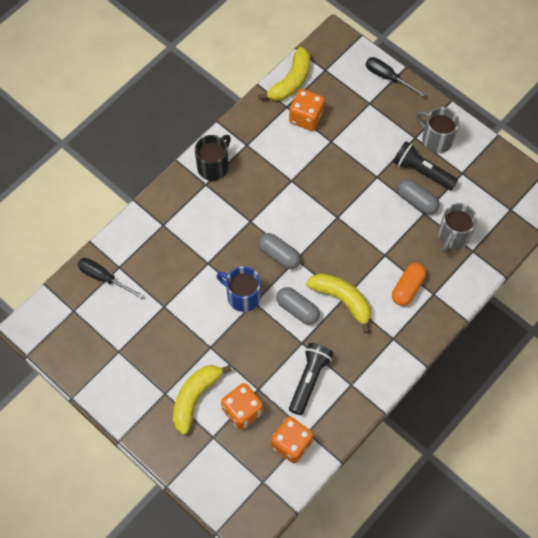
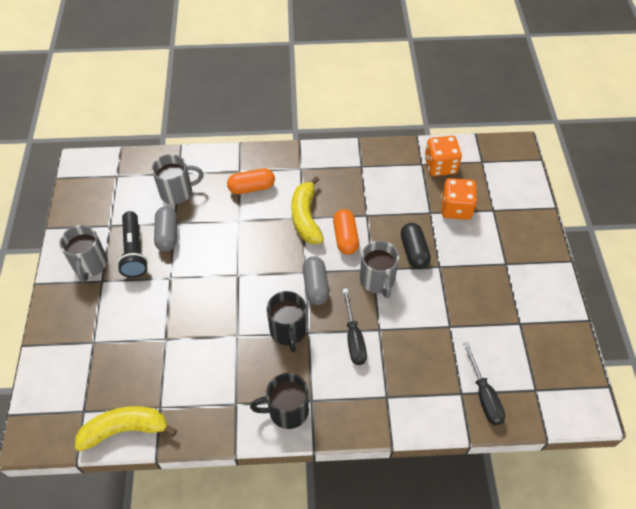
camera: 135 degrees left, 10 degrees down
yellow banana [173,365,232,435] -> none
blue mug [216,266,261,312] -> grey mug [360,241,399,299]
grey capsule [276,287,320,325] -> orange capsule [333,209,359,255]
orange dice [289,89,325,131] -> none
black flashlight [289,343,333,415] -> none
black screwdriver [366,57,426,97] -> black screwdriver moved to [343,288,367,365]
none -> black mug [267,291,307,352]
none -> black capsule [401,223,431,269]

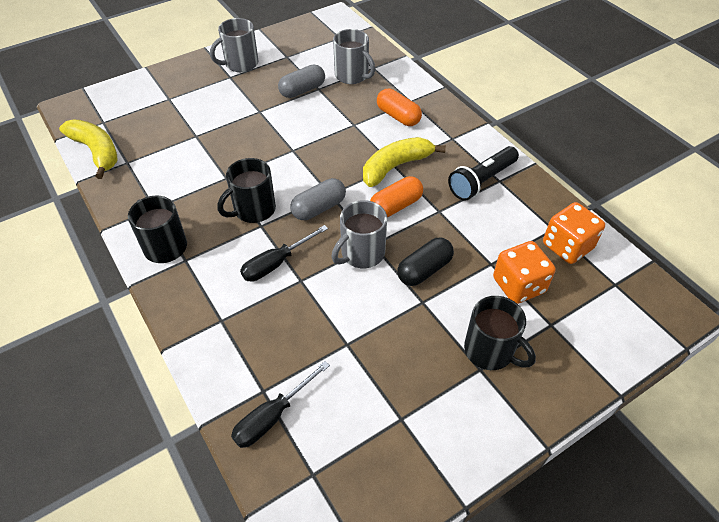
camera: 60 degrees right, 5 degrees down
black flashlight [117,211,148,278] -> black flashlight moved to [448,146,519,201]
none -> black mug [464,296,536,370]

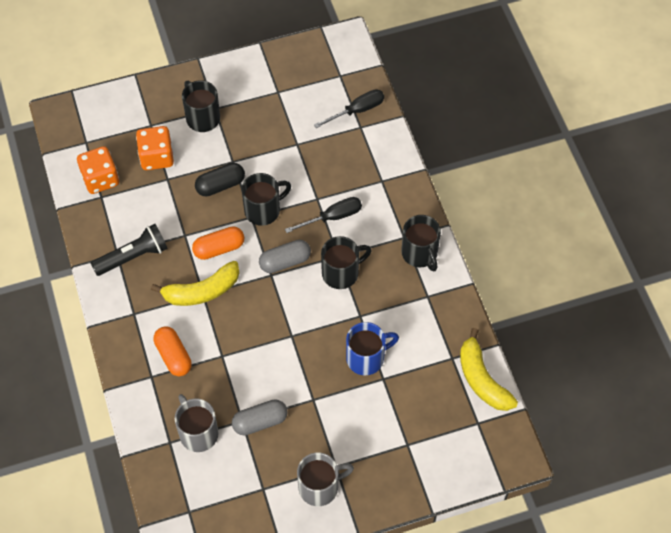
camera: 165 degrees left, 10 degrees up
grey mug [331,200,387,268] -> black mug [242,173,291,226]
none -> blue mug [346,322,399,375]

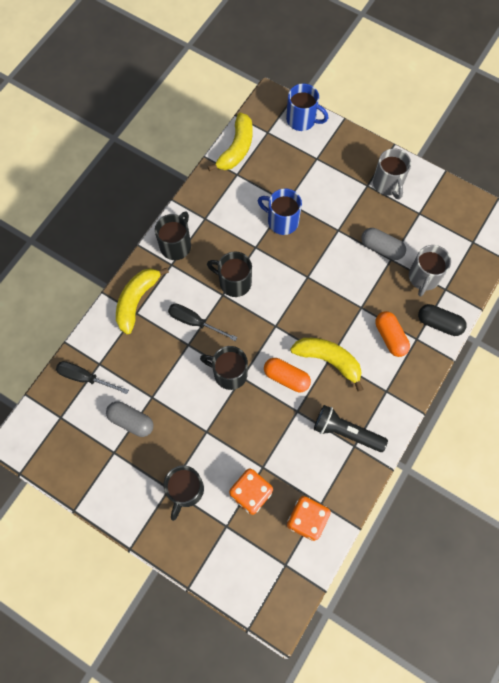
camera: 130 degrees left, 10 degrees up
orange capsule [154,326,192,376] -> orange capsule turned 45 degrees counterclockwise [375,311,410,357]
black capsule [195,163,245,197] -> black capsule moved to [418,304,467,336]
grey capsule [259,240,311,273] -> grey capsule moved to [106,401,153,437]
grey mug [297,452,354,506] -> grey mug turned 135 degrees counterclockwise [373,148,411,200]
none -> yellow banana [116,268,169,334]
none -> blue mug [286,83,328,131]

